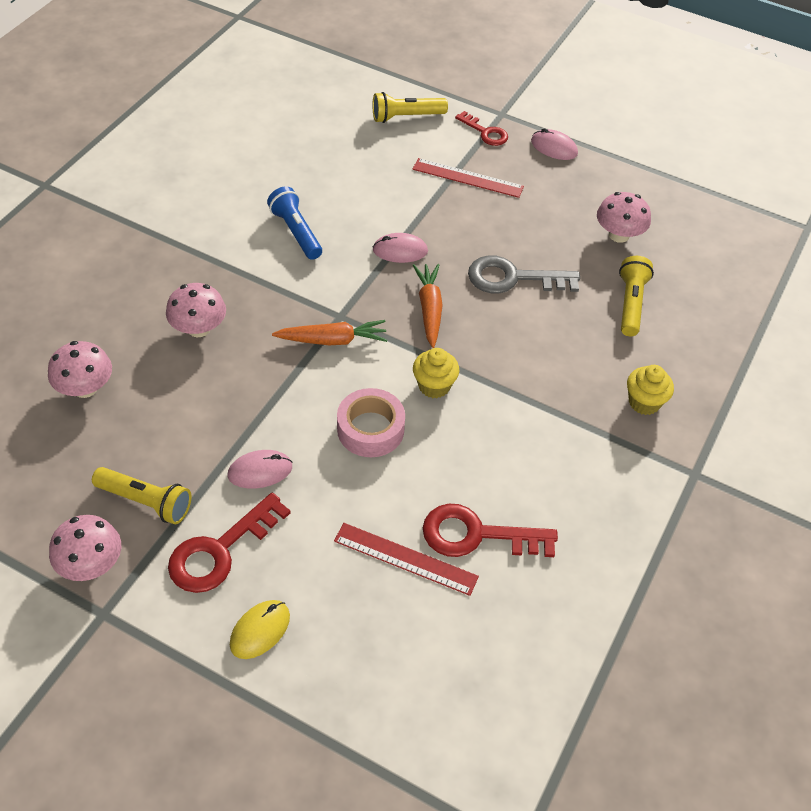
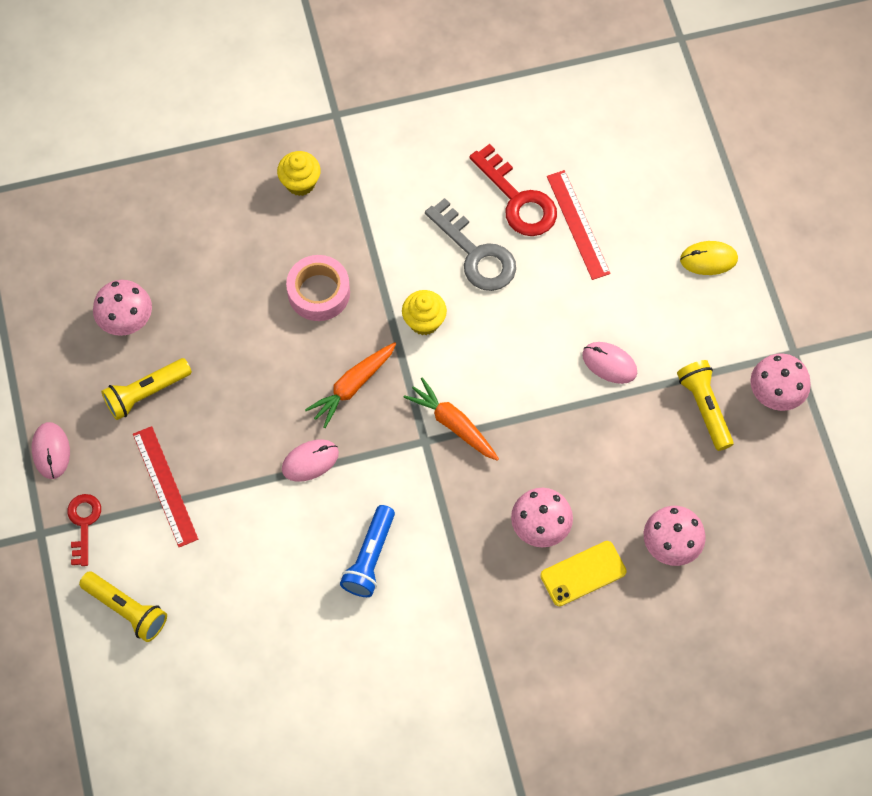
camera: 130 degrees left, 15 degrees up
red key [168,493,291,593] -> none
pink tape [337,388,405,457] -> pink tape moved to [286,255,350,321]
pink mouse [373,233,428,263] -> pink mouse turned 75 degrees counterclockwise [282,439,339,482]
grey key [468,255,580,294] -> grey key moved to [425,198,516,291]
yellow flashlight [619,256,654,336] -> yellow flashlight moved to [101,358,192,420]
none -> yellow phone [540,541,627,606]

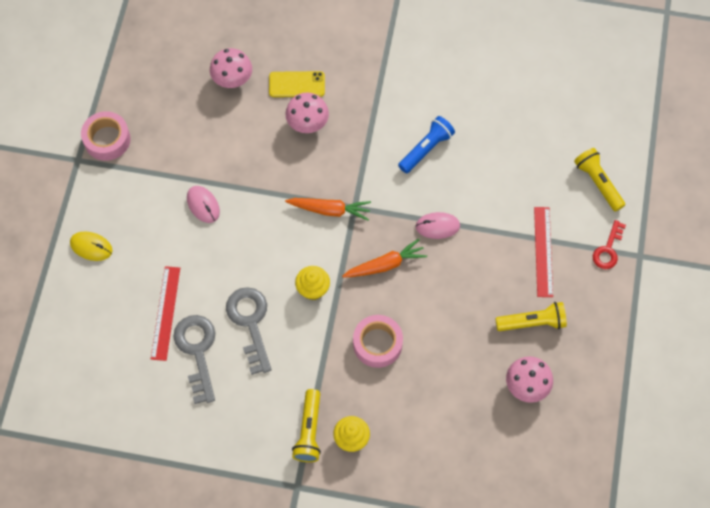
camera: 155 degrees left, 0 degrees up
pink mouse [32,422,70,479] -> none
orange carrot [403,377,499,461] -> orange carrot turned 60 degrees counterclockwise [285,198,371,221]
red key [469,144,557,236] -> grey key [173,315,215,404]
yellow flashlight [677,360,734,451] -> yellow flashlight moved to [292,389,321,462]
pink mushroom [750,353,811,411] -> pink tape [81,111,131,161]

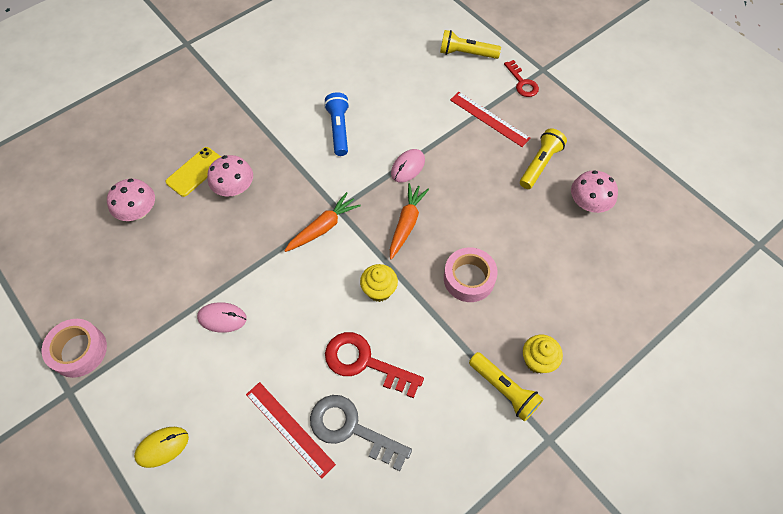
camera: 50 degrees left, 5 degrees down
grey key [226,287,271,375] -> red key [325,332,424,399]

